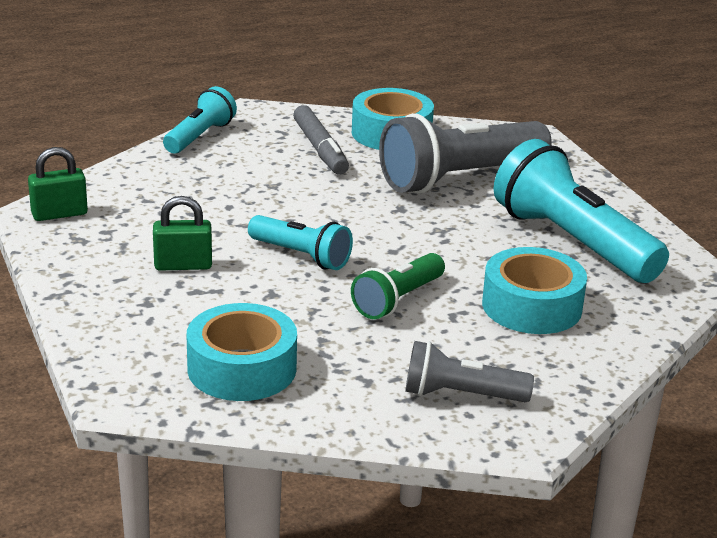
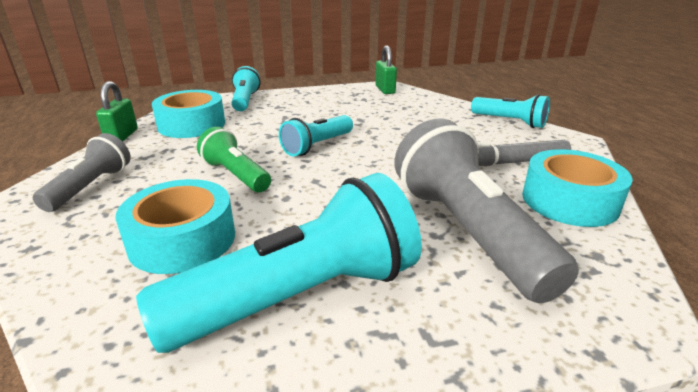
camera: 100 degrees right, 0 degrees up
green padlock [153,196,212,271] -> green padlock moved to [96,81,138,142]
none -> turquoise flashlight [232,66,260,111]

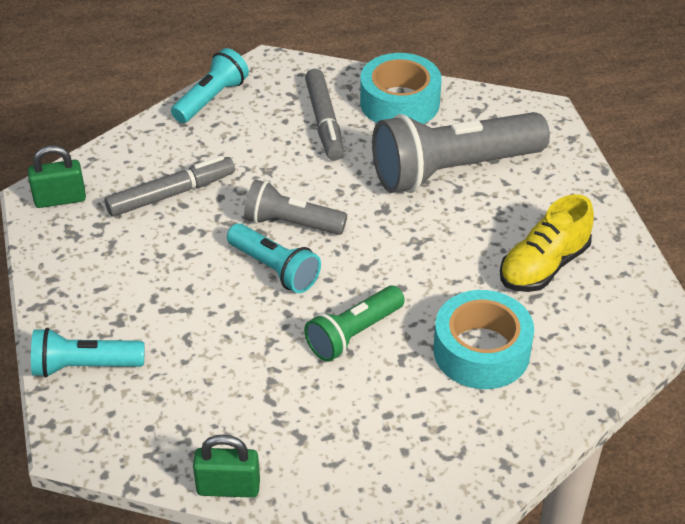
camera: 90 degrees left, 15 degrees up
grey flashlight [33,133,131,212] -> grey flashlight moved to [244,179,347,235]
turquoise flashlight [136,173,422,353] -> yellow shoe [500,194,594,292]
turquoise tape [152,90,225,138] -> none
none -> grey marker [105,156,235,217]

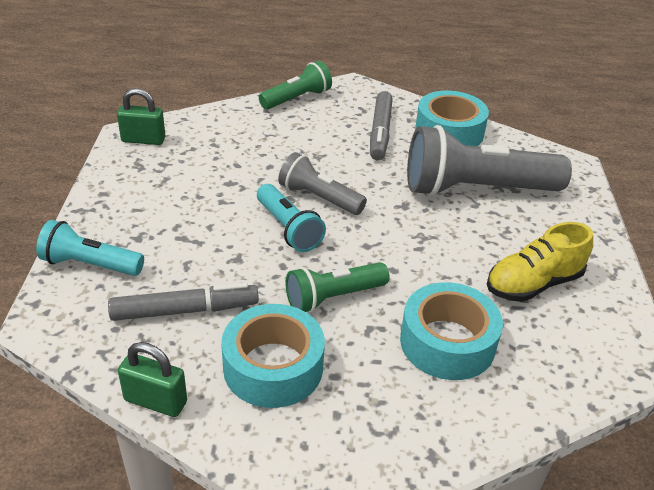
camera: 15 degrees right, 5 degrees down
grey marker [105,156,235,217] -> grey marker moved to [108,283,259,321]
turquoise flashlight [171,48,249,123] -> green flashlight [259,61,332,109]
none -> turquoise tape [221,304,325,408]

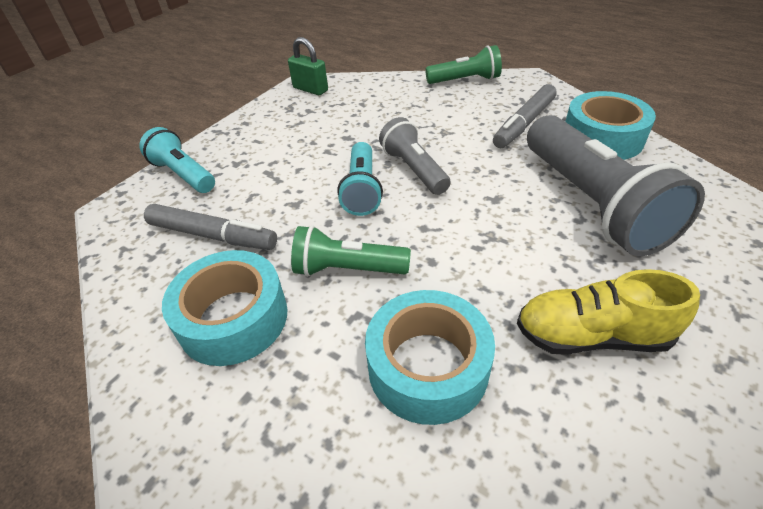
camera: 35 degrees right, 5 degrees up
green padlock [118,342,187,417] -> none
grey flashlight [407,125,572,197] -> grey flashlight turned 135 degrees counterclockwise [527,115,705,256]

